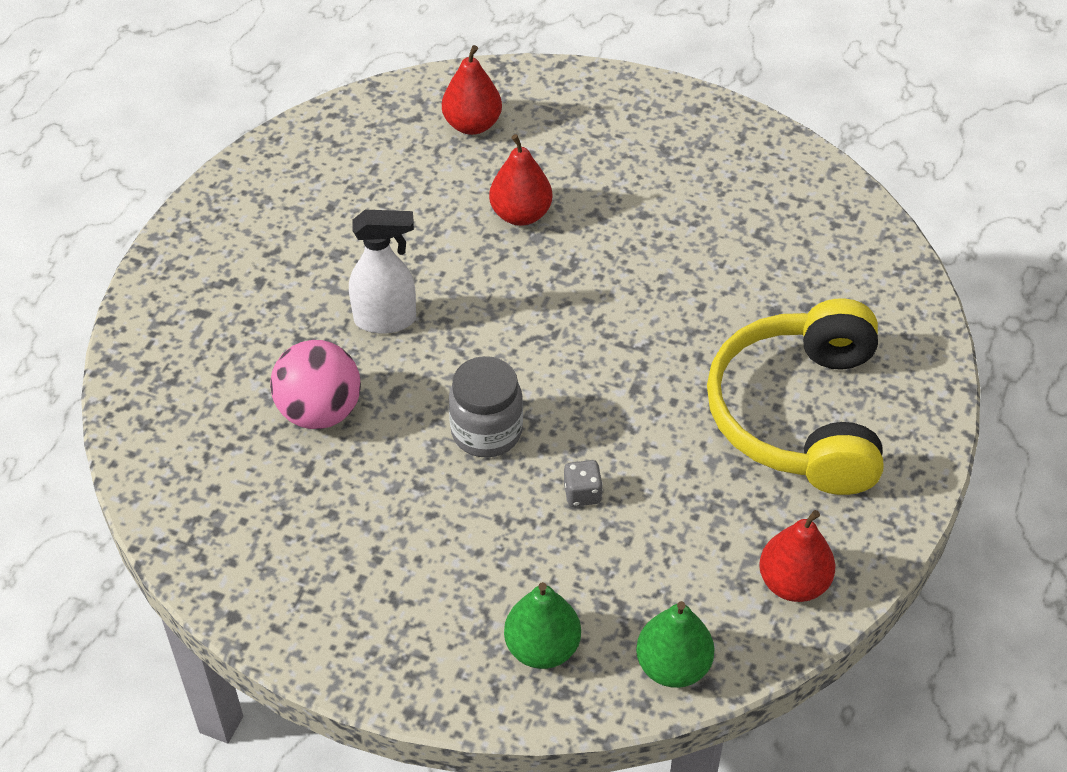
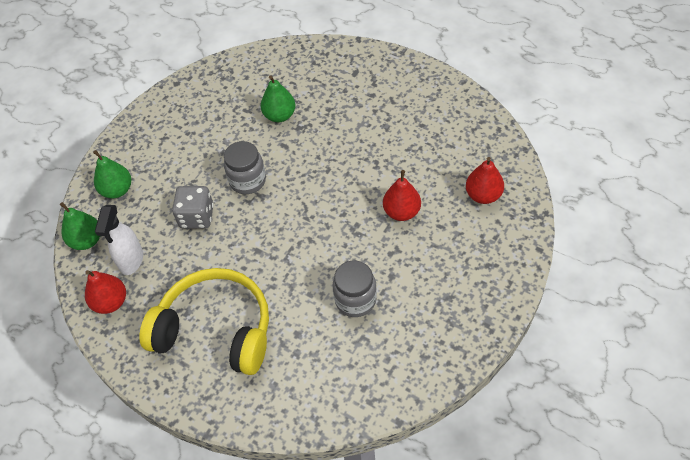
camera: 105 degrees right, 5 degrees up
pink ball [270,340,361,429] -> green pear [261,75,295,122]
white spray bottle [349,210,416,334] -> white spray bottle moved to [95,205,143,275]
grey dice [564,460,603,507] -> grey dice [172,186,214,229], size x1.83
none -> grey jar [333,261,377,317]

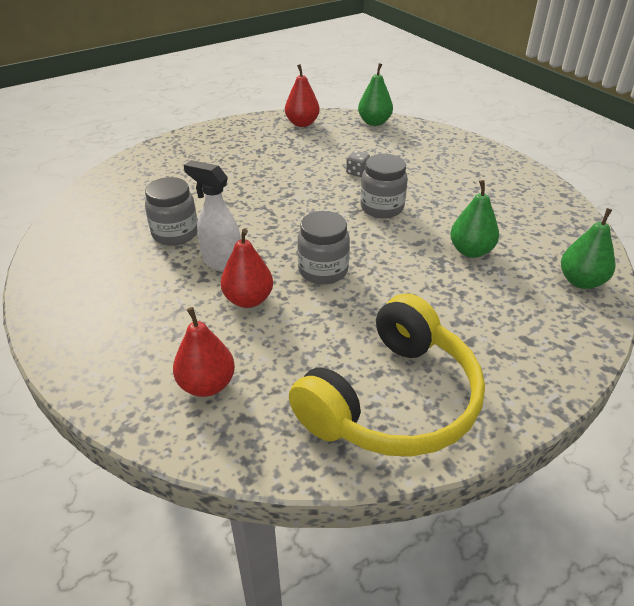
camera: 110 degrees right, 15 degrees down
green pear [93,150,131,198] -> green pear moved to [561,208,615,289]
white spray bottle [95,205,143,275] -> white spray bottle moved to [184,160,241,272]
yellow headphones [139,268,269,375] -> yellow headphones moved to [289,293,485,457]
grey dice [172,186,214,229] -> grey dice [346,151,370,177], size x0.55
none -> grey jar [297,211,350,284]

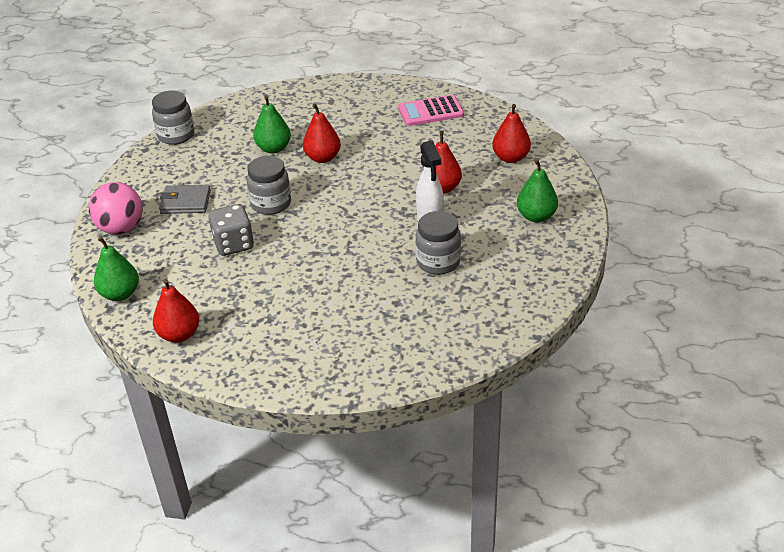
camera: 135 degrees left, 0 degrees up
yellow headphones [289,293,485,457] -> pink calculator [398,95,464,126]
grey jar [297,211,350,284] -> grey jar moved to [152,91,194,145]
grey dice [346,151,370,177] -> grey dice [208,204,254,256], size x1.83
green pear [561,208,615,289] -> green pear moved to [517,159,558,222]
none -> pink ball [89,182,143,235]
none -> grey wallet [159,185,211,214]
none -> red pear [303,103,341,163]

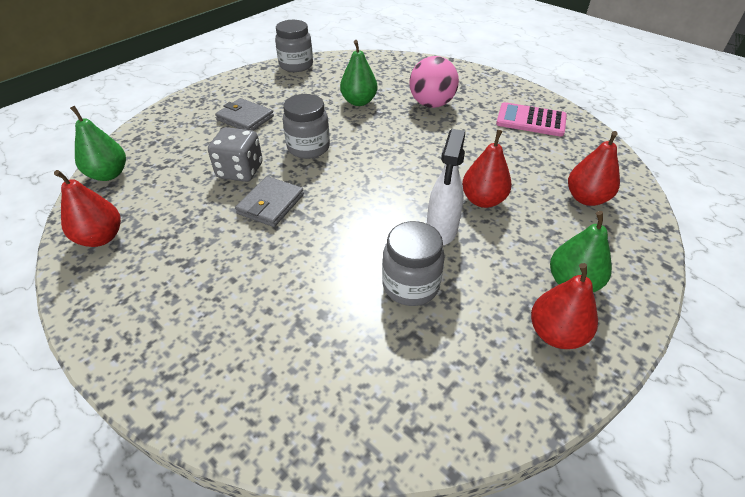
camera: 30 degrees right, 5 degrees up
pink ball [89,182,143,235] -> pink ball moved to [409,56,459,108]
red pear [303,103,341,163] -> red pear moved to [531,263,598,349]
none -> grey wallet [235,176,304,227]

